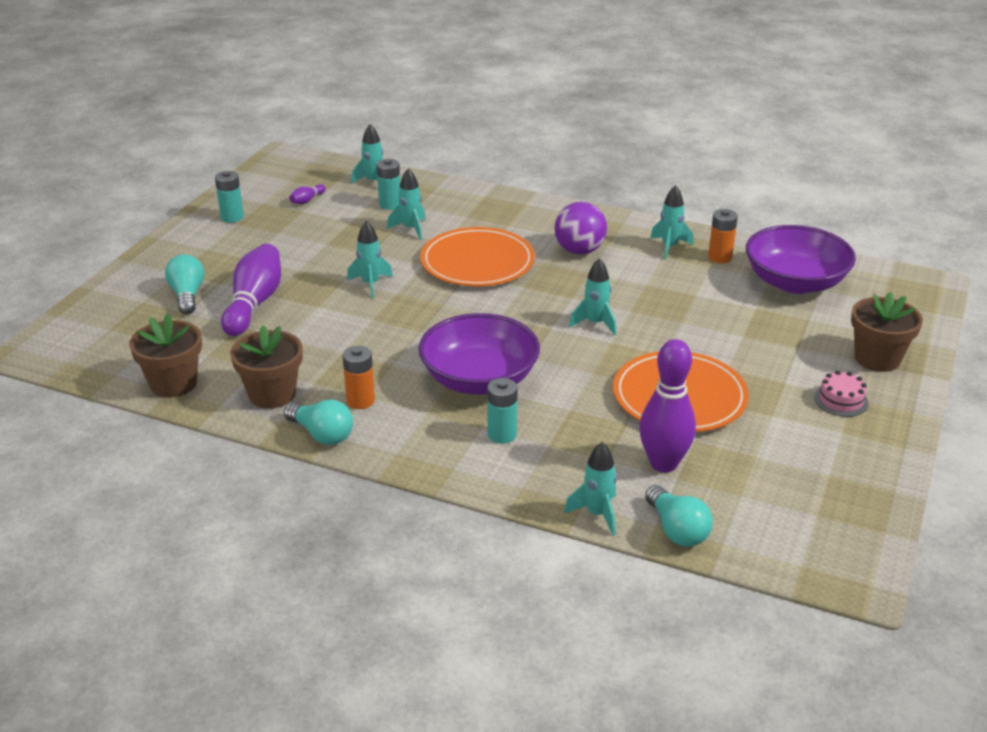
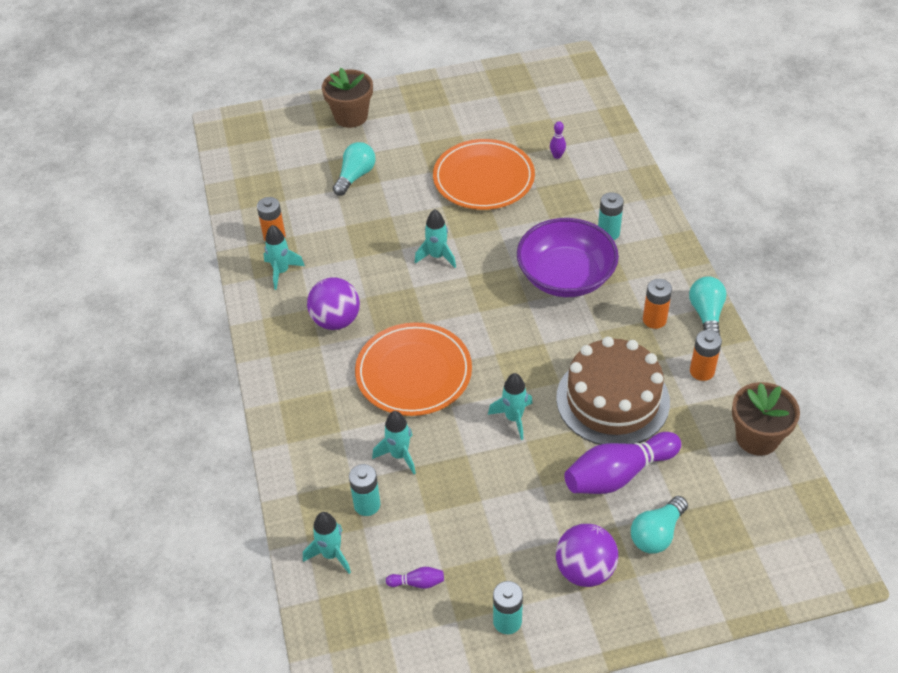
camera: 125 degrees left, 15 degrees up
brown flower pot [230,326,303,409] -> orange battery [690,330,722,381]
turquoise rocket [564,442,617,536] -> none
purple bowling pin [639,339,696,473] -> purple bowling pin [550,121,566,159], size x0.42
turquoise light bulb [645,485,713,547] -> turquoise light bulb moved to [333,142,376,196]
purple bowl [746,225,856,294] -> none
pink cake [814,370,869,417] -> none
none -> brown cake [556,337,670,445]
none -> purple ball [556,524,618,587]

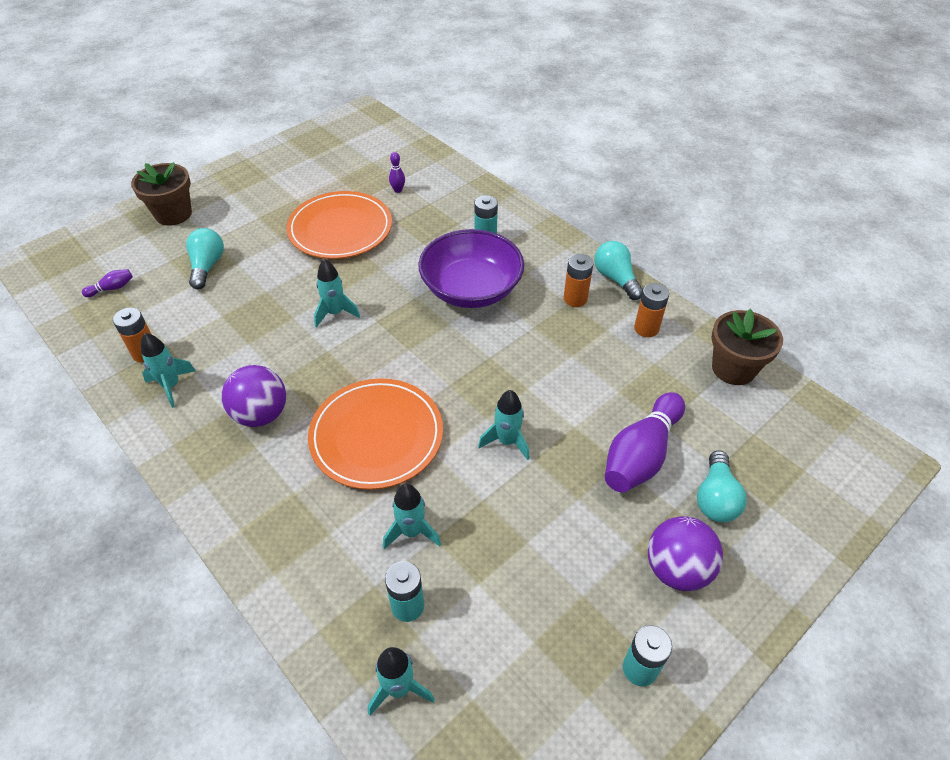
camera: 30 degrees left, 0 degrees up
purple bowling pin [386,567,444,589] -> purple bowling pin moved to [82,269,133,297]
brown cake [556,337,670,445] -> none

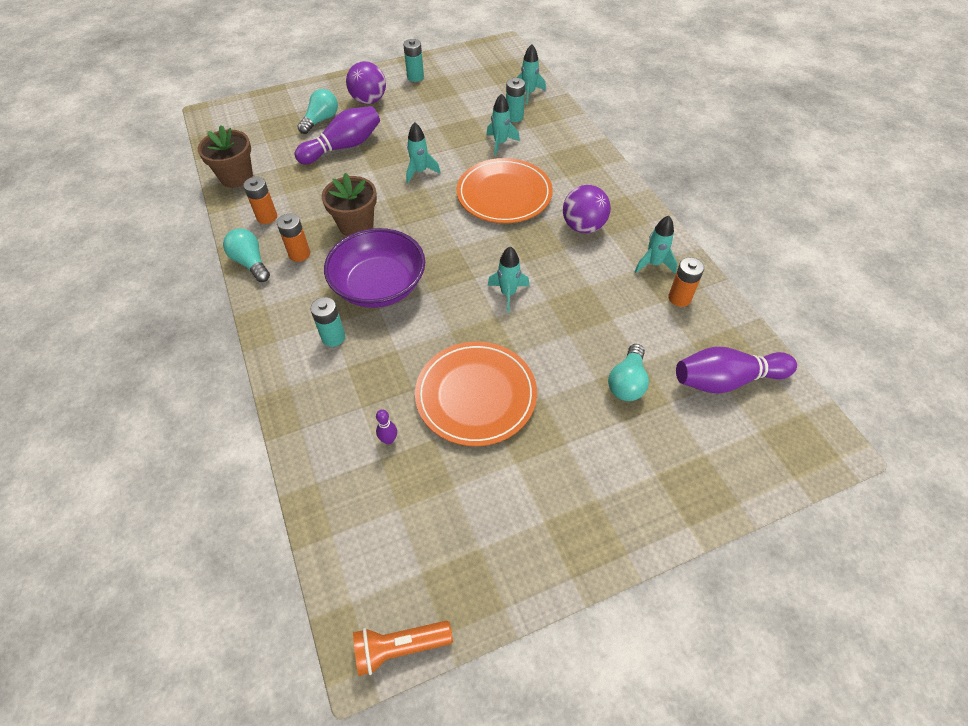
camera: 160 degrees left, 5 degrees up
purple bowling pin [82,269,133,297] -> purple bowling pin [676,347,797,394], size x2.35
brown flower pot [131,162,192,226] -> brown flower pot moved to [322,173,377,236]
turquoise light bulb [594,241,643,300] -> turquoise light bulb turned 150 degrees clockwise [223,228,270,282]
none -> orange flashlight [353,621,453,676]

